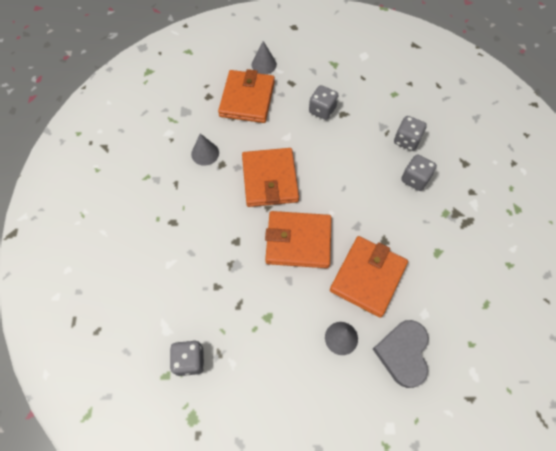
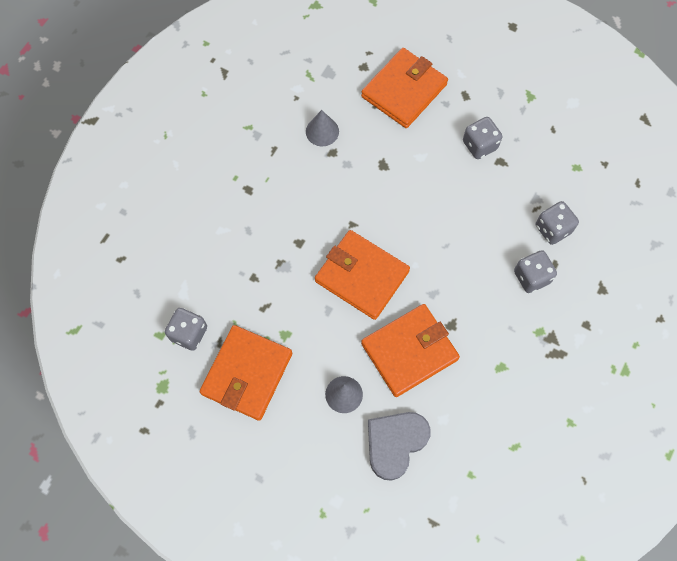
camera: 30 degrees right, 5 degrees up
orange wallet [242,148,299,207] -> orange wallet moved to [200,325,292,421]
grey cone [252,41,277,74] -> none

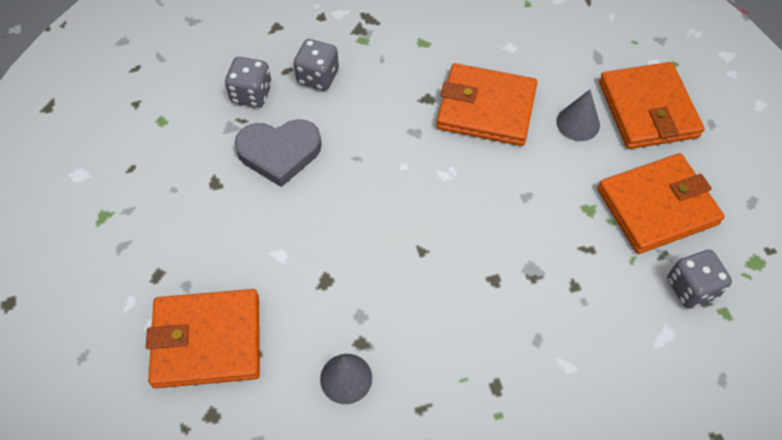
camera: 135 degrees left, 10 degrees down
orange wallet [315,230,410,320] -> orange wallet moved to [599,62,705,149]
grey heart [368,412,431,481] -> grey heart moved to [234,119,322,187]
grey dice [463,117,502,159] -> none

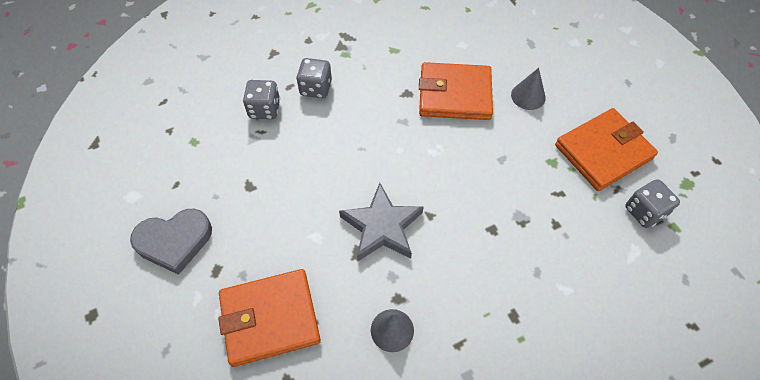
camera: 10 degrees left, 0 degrees up
grey heart [234,119,322,187] -> grey heart moved to [130,209,212,275]
orange wallet [599,62,705,149] -> none
none -> grey star [339,183,424,261]

